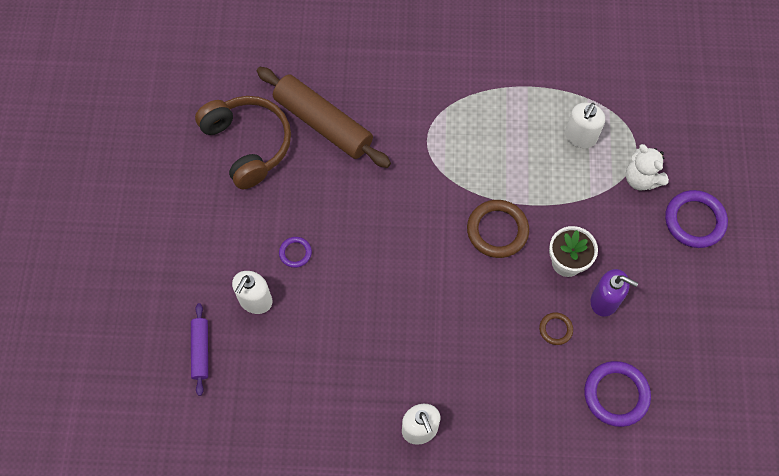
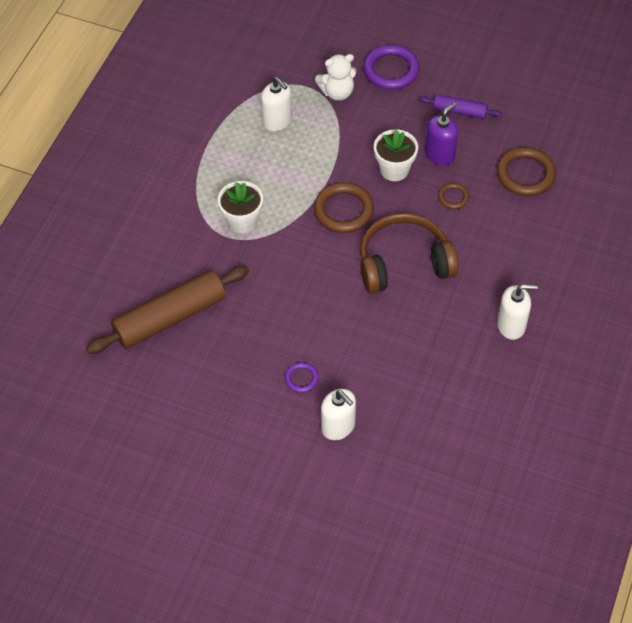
camera: 70 degrees left, 10 degrees down
purple rolling pin [191,303,208,396] -> purple rolling pin moved to [420,95,502,119]
brown headphones [195,96,291,189] -> brown headphones moved to [360,213,459,294]
purple ring [584,361,651,427] -> brown ring [497,147,556,196]
none -> white flower pot [218,181,263,234]

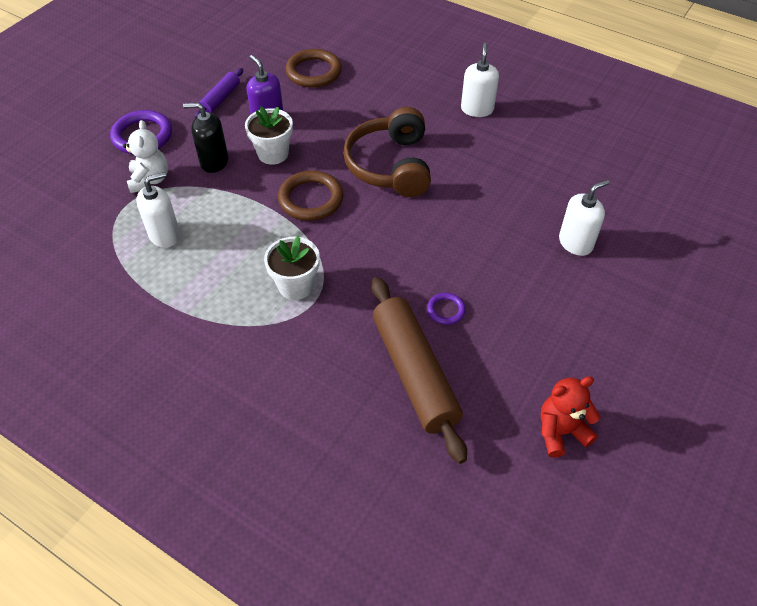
camera: 80 degrees left, 5 degrees down
purple ring [285,362,319,393] -> purple ring moved to [427,292,466,325]
brown ring [438,183,469,209] -> none
none -> black soap dispenser [183,102,228,173]
none -> red teddy bear [541,376,600,458]

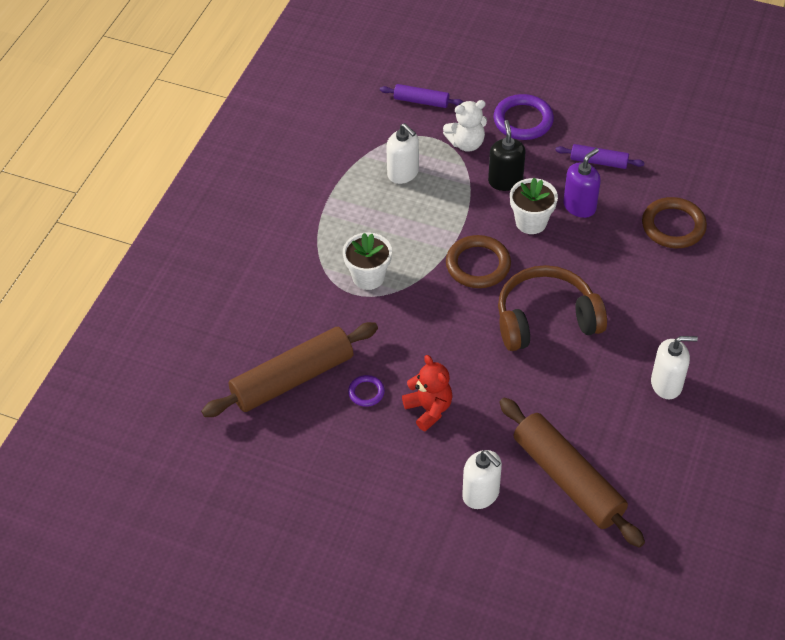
camera: 80 degrees right, 0 degrees up
red teddy bear [541,376,600,458] -> red teddy bear moved to [402,355,453,432]
none -> purple rolling pin [380,84,463,108]
none -> brown rolling pin [499,398,645,548]

